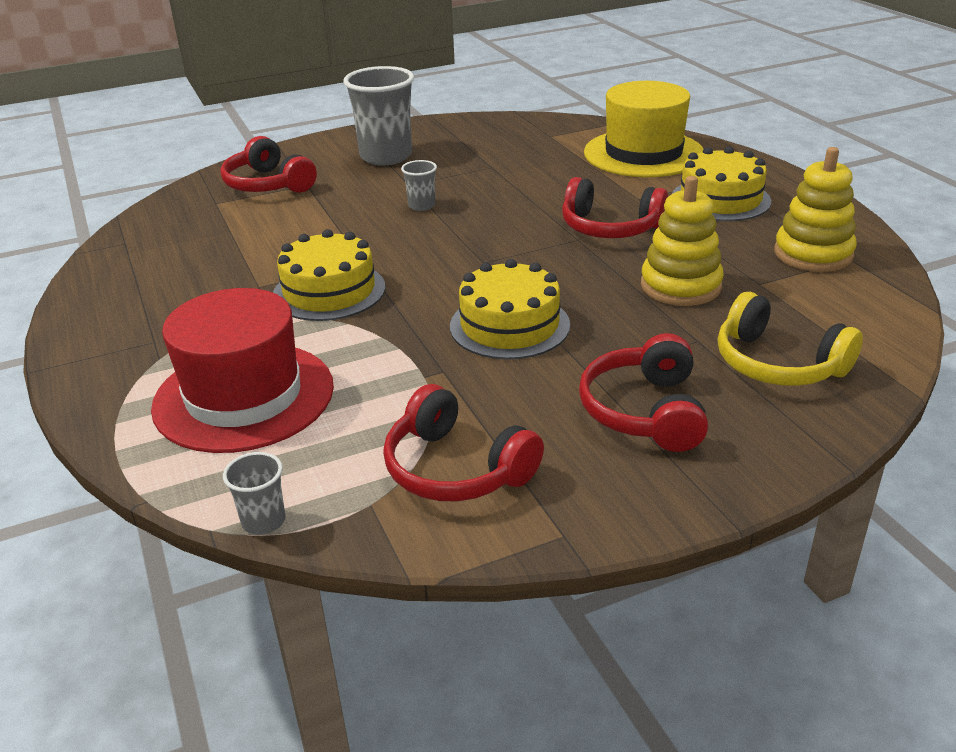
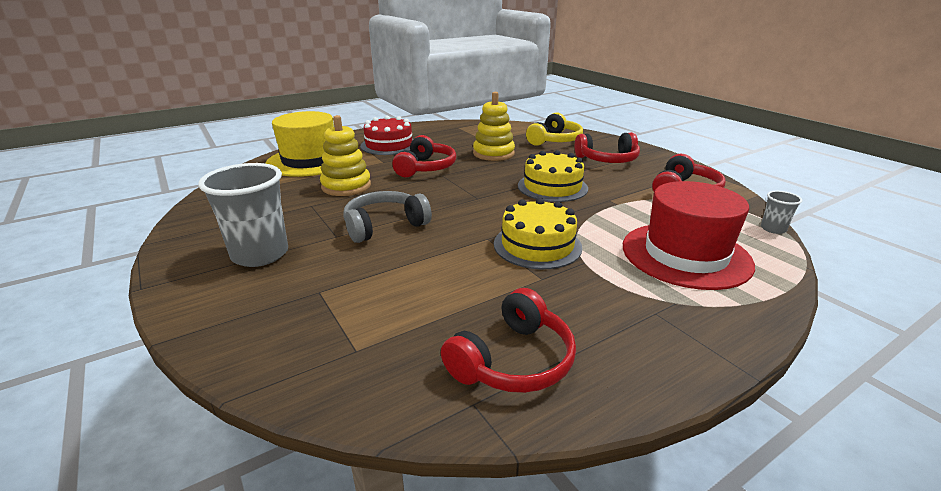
camera: 100 degrees left, 5 degrees down
red headphones [220,136,317,193] -> red headphones moved to [441,288,576,393]
grey cup [401,160,437,211] -> grey headphones [343,191,432,243]
yellow cake [672,147,771,221] -> red cake [360,116,413,155]
yellow stacking toy [774,147,857,272] -> yellow stacking toy moved to [320,115,371,196]

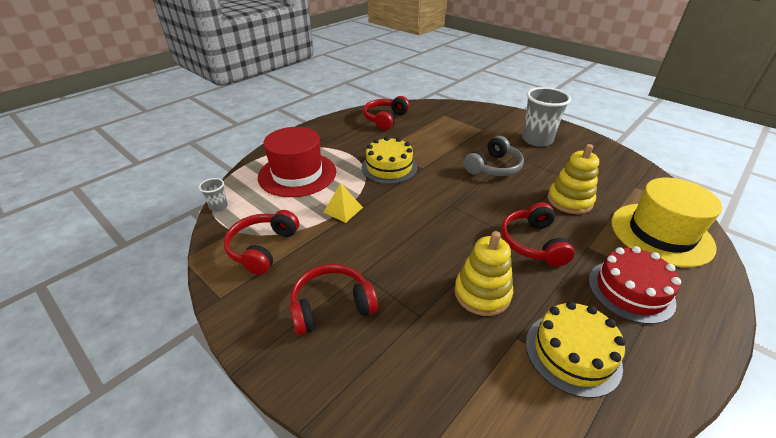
camera: 165 degrees right, 10 degrees up
yellow cake [518,150,588,202] -> yellow cake moved to [526,301,626,398]
yellow headphones [526,113,583,146] -> none
none -> yellow pyramid [323,183,363,223]

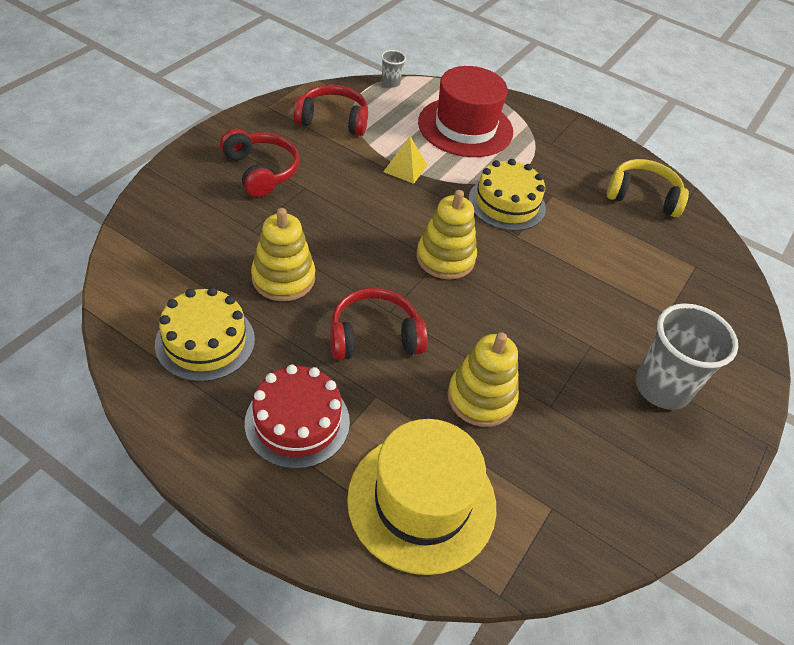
camera: 75 degrees right, 10 degrees up
red headphones [363,96,410,130] -> yellow headphones [607,159,689,218]
grey headphones [464,136,524,176] -> none
none -> yellow stacking toy [416,190,477,280]

